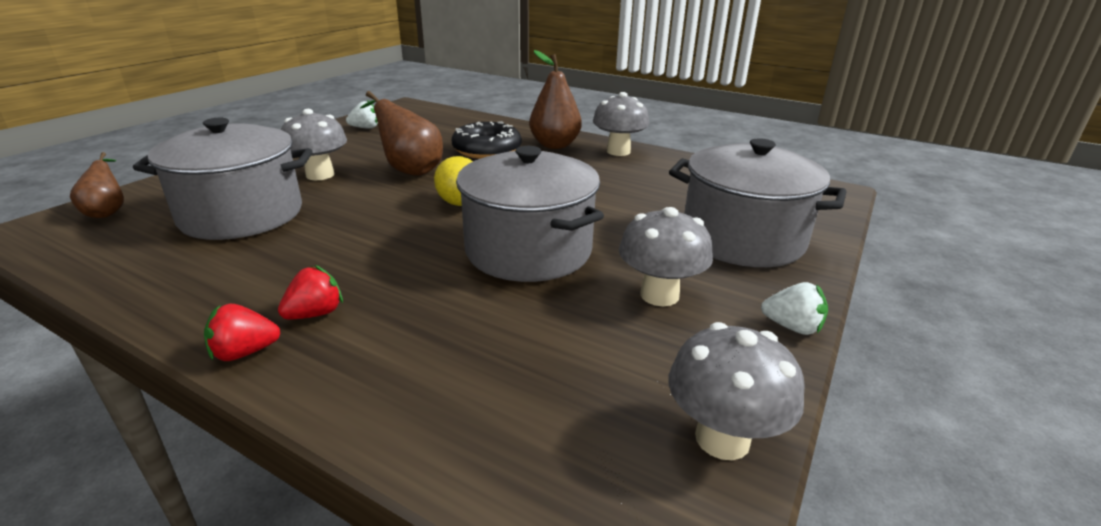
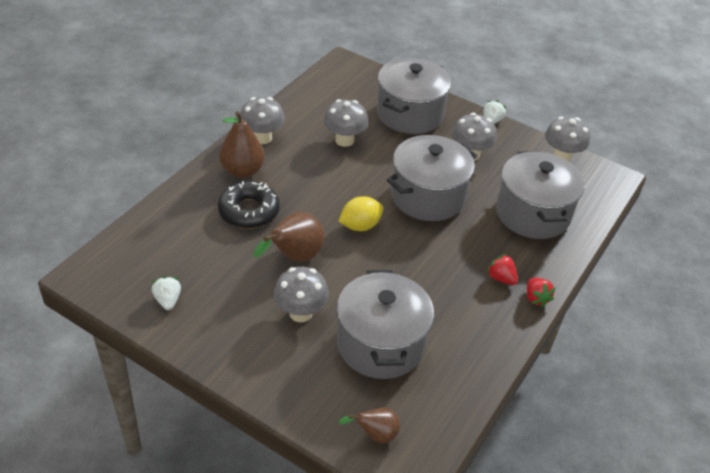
camera: 90 degrees left, 15 degrees up
none -> grey mushroom [324,99,368,147]
none -> grey pot [496,151,584,239]

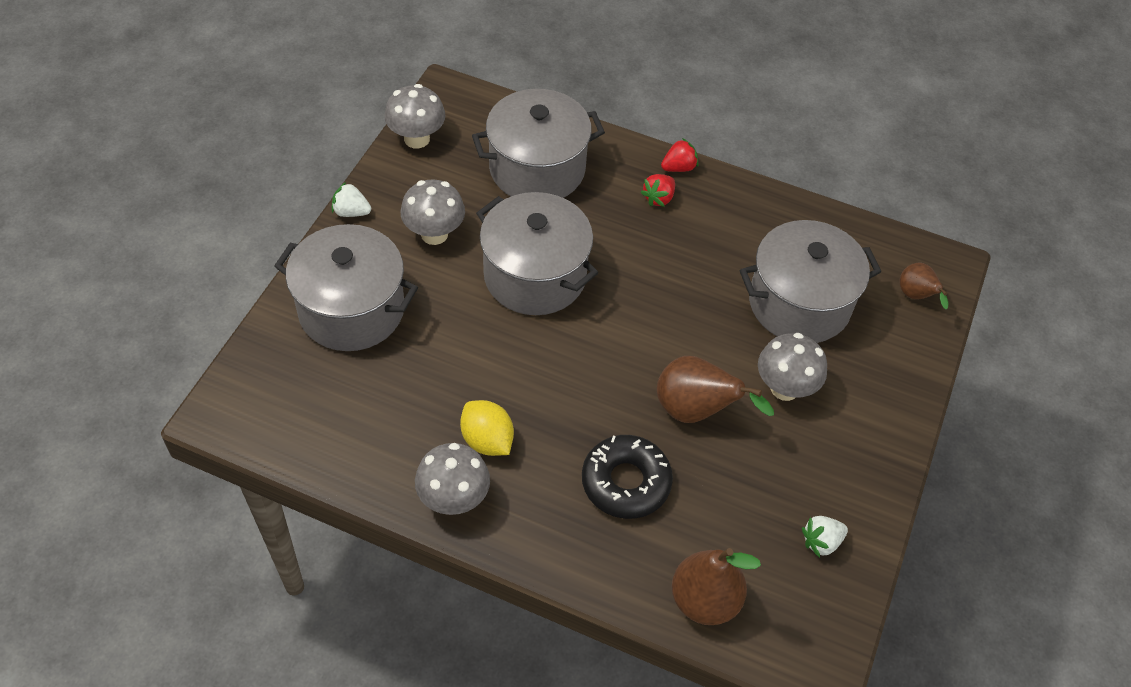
camera: 100 degrees left, 10 degrees up
brown pear [219,111,265,178] -> brown pear moved to [672,548,761,625]
grey mushroom [324,99,368,147] -> none
yellow lemon [339,196,383,231] -> yellow lemon moved to [460,400,514,456]

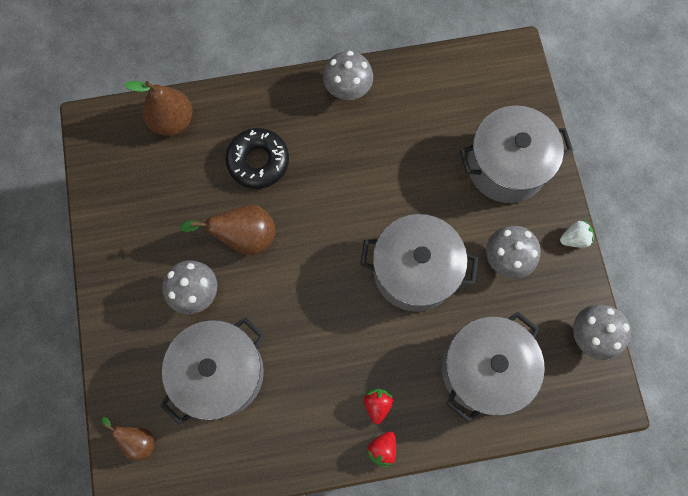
camera: 150 degrees right, 20 degrees up
yellow lemon [460,400,514,456] -> none
white strawberry [802,516,848,558] -> none

